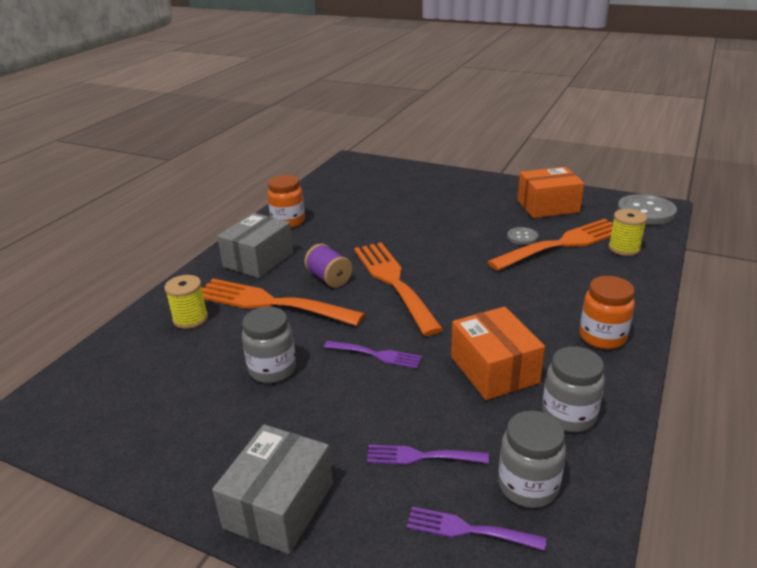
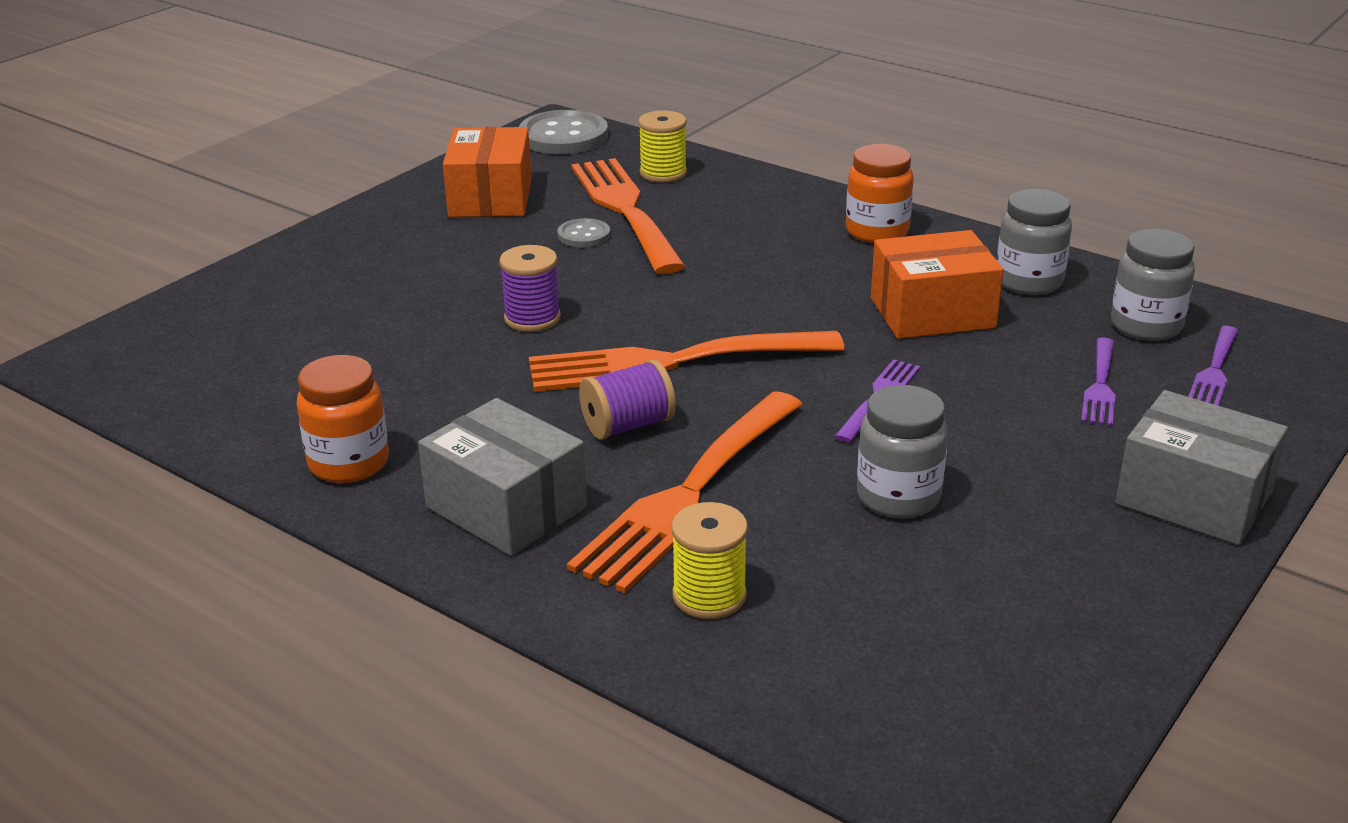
camera: 80 degrees left, 0 degrees up
none -> purple spool [499,245,561,332]

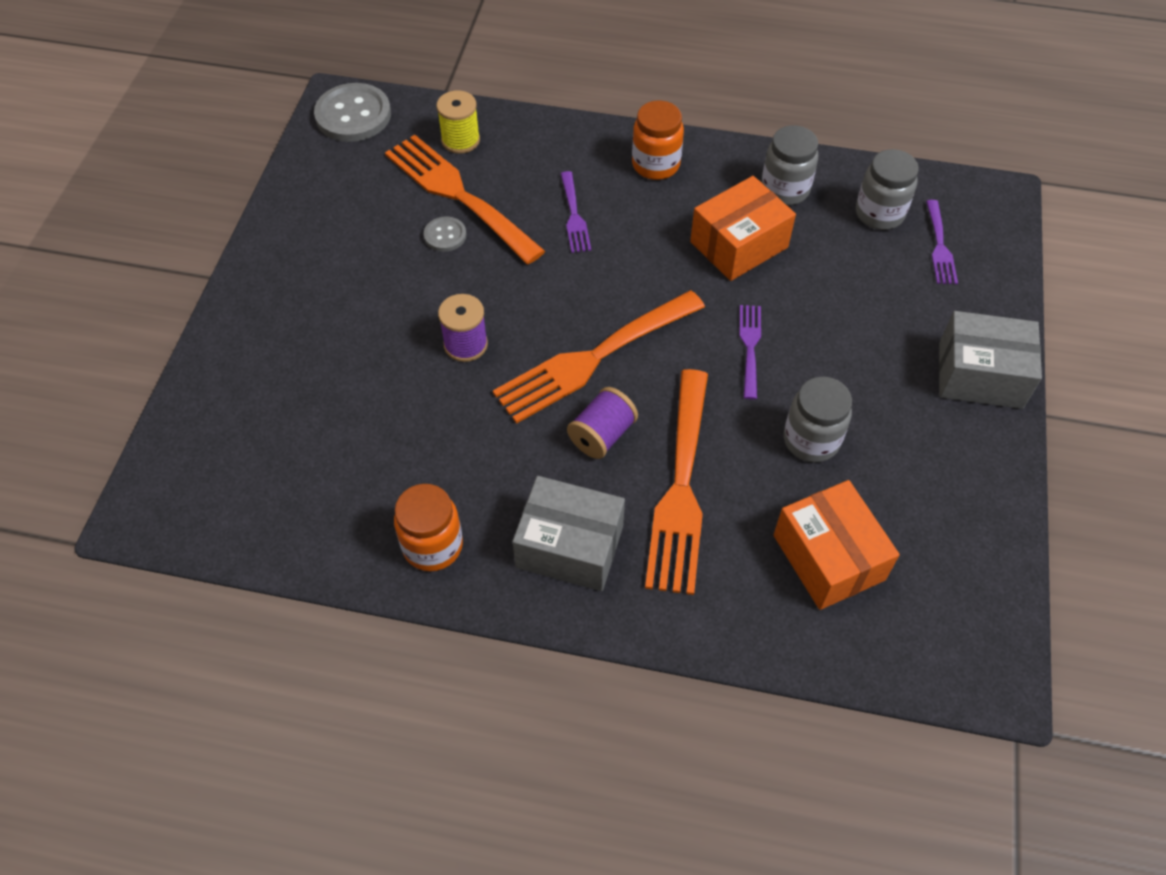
camera: 25 degrees left, 25 degrees up
orange box [443,127,532,217] -> orange box moved to [774,480,900,610]
yellow spool [671,502,748,619] -> none
purple fork [1081,338,1115,426] -> purple fork moved to [560,171,591,253]

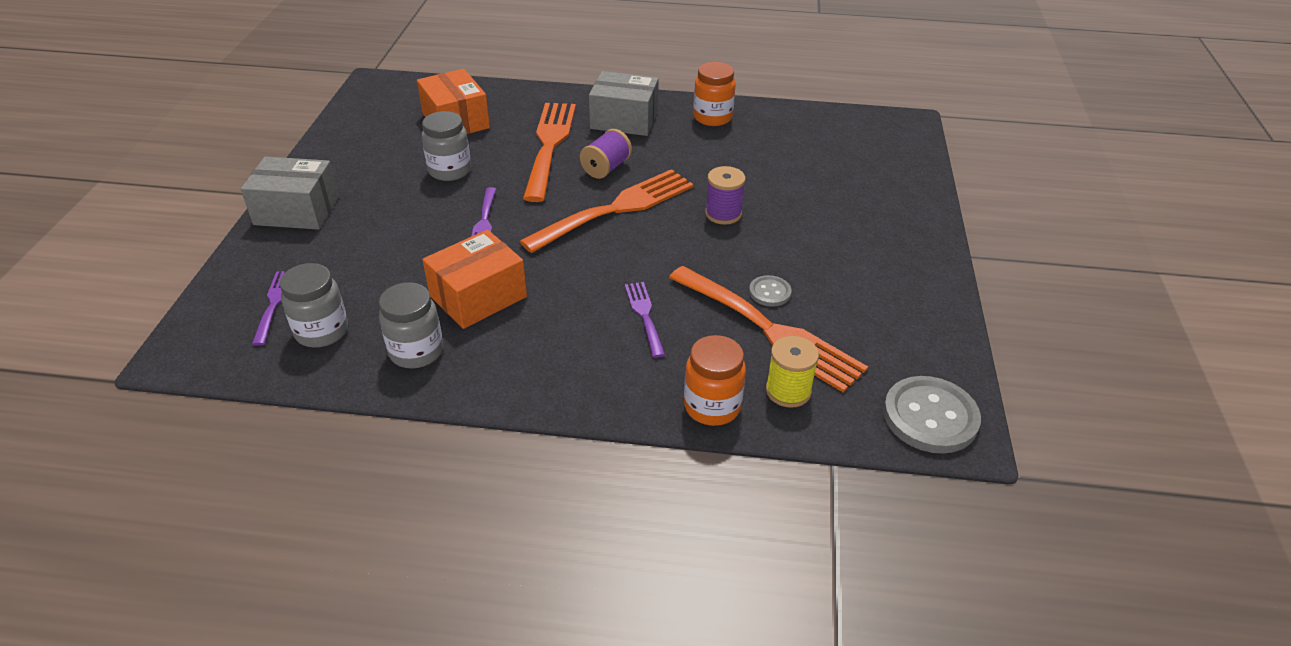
camera: 175 degrees right, 15 degrees down
orange jar [632,101,684,180] -> orange jar moved to [684,335,746,426]

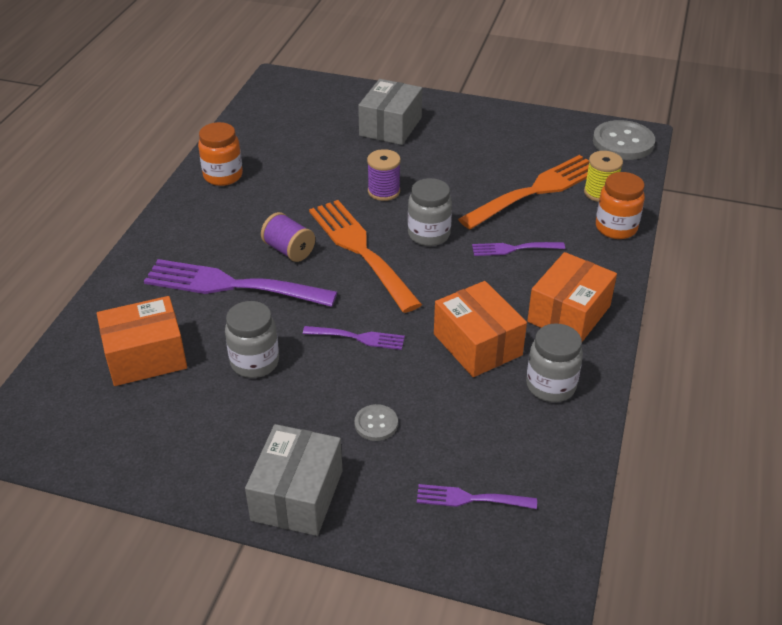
camera: 80 degrees left, 0 degrees up
grey jar [280,263,348,347] -> grey jar moved to [408,178,452,246]
orange fork [523,103,576,202] -> purple fork [144,259,337,307]
grey box [589,71,659,136] -> grey box moved to [358,79,422,145]
grey button [749,275,792,307] -> grey button moved to [354,404,398,441]
none -> orange box [527,252,617,342]

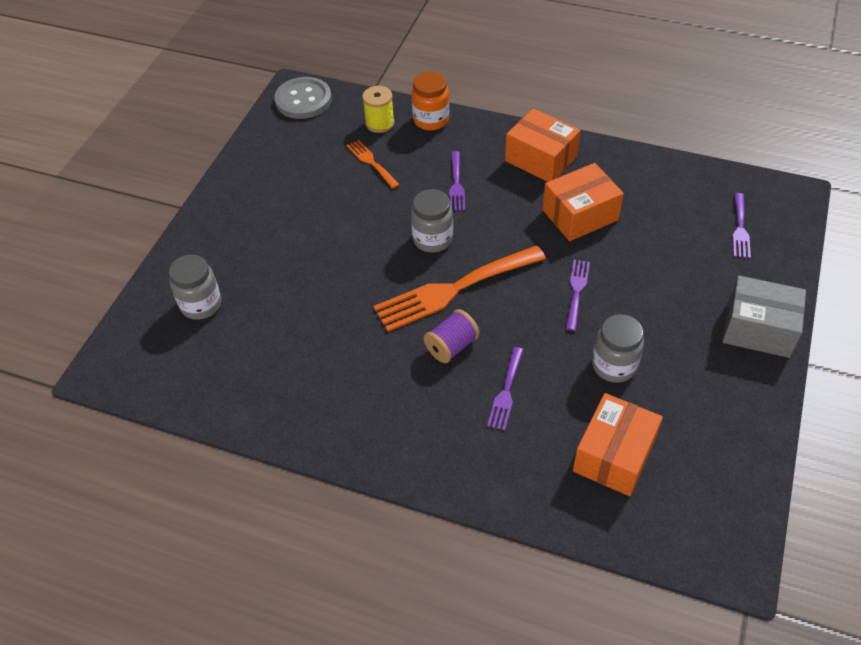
camera: 85 degrees left, 10 degrees up
orange box [97,296,187,386] -> orange box turned 45 degrees clockwise [573,393,663,496]
purple fork [144,259,337,307] -> purple fork [487,347,523,431], size x0.49
orange jar [198,122,243,186] -> none
grey button [354,404,398,441] -> none
grey box [358,79,422,145] -> none
purple spool [367,149,401,201] -> none
orange fork [458,155,589,229] -> orange fork [347,140,400,189], size x0.49
grey jar [526,323,583,402] -> grey jar moved to [169,254,222,320]

